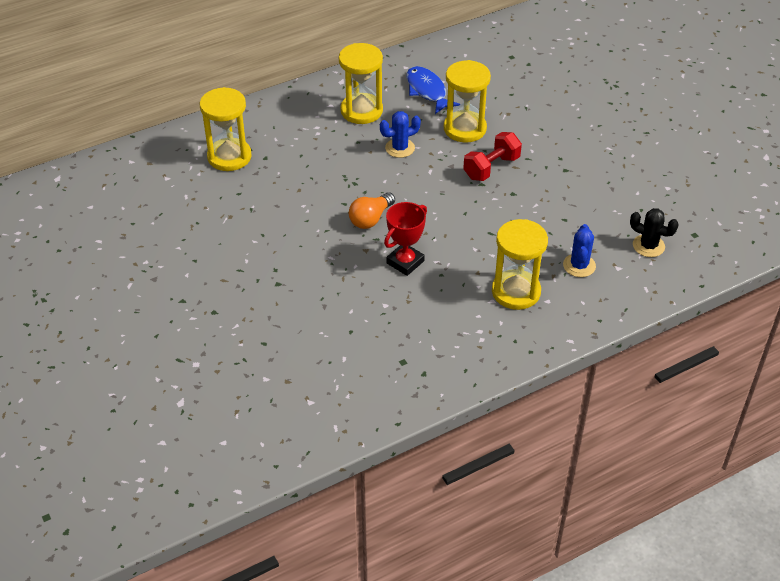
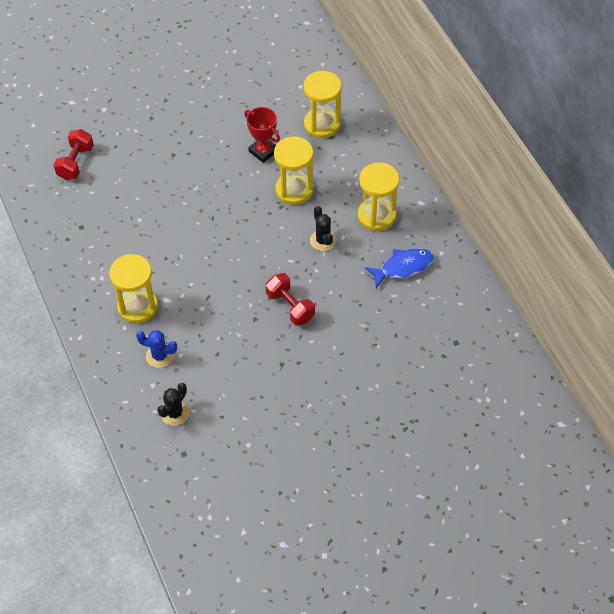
camera: 95 degrees right, 10 degrees up
orange light bulb [349,192,395,229] -> none
blue cactus [380,111,421,158] -> black cactus [310,206,336,251]
red trophy [384,202,427,276] -> red trophy moved to [245,107,280,163]
yellow hourglass [444,60,491,142] -> yellow hourglass moved to [274,137,313,205]
none -> red dumbbell [53,129,94,180]

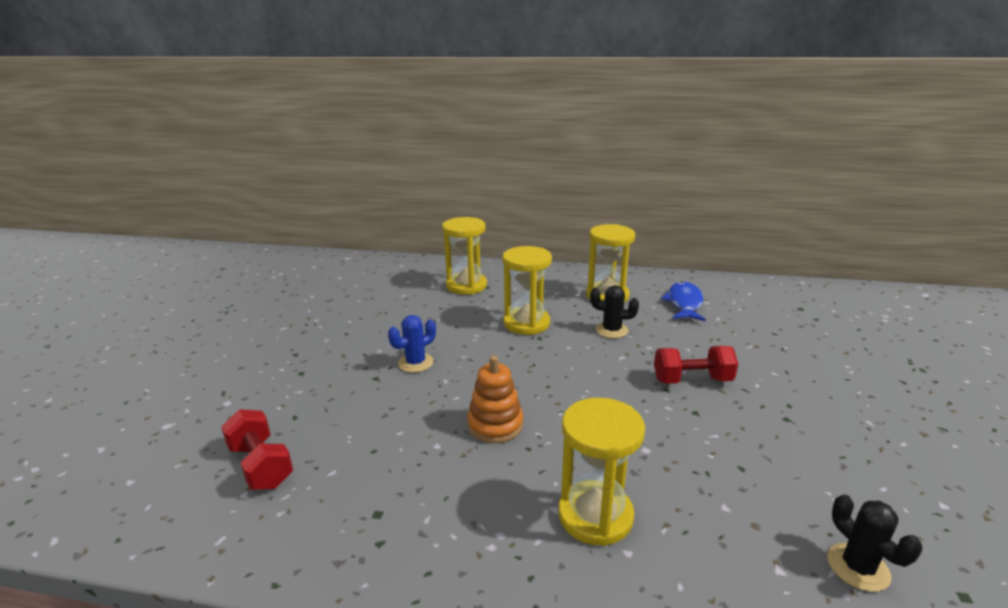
camera: 55 degrees left, 30 degrees down
blue cactus [136,330,177,368] -> blue cactus moved to [388,315,436,373]
red trophy [245,107,280,163] -> none
none -> orange stacking toy [467,356,523,443]

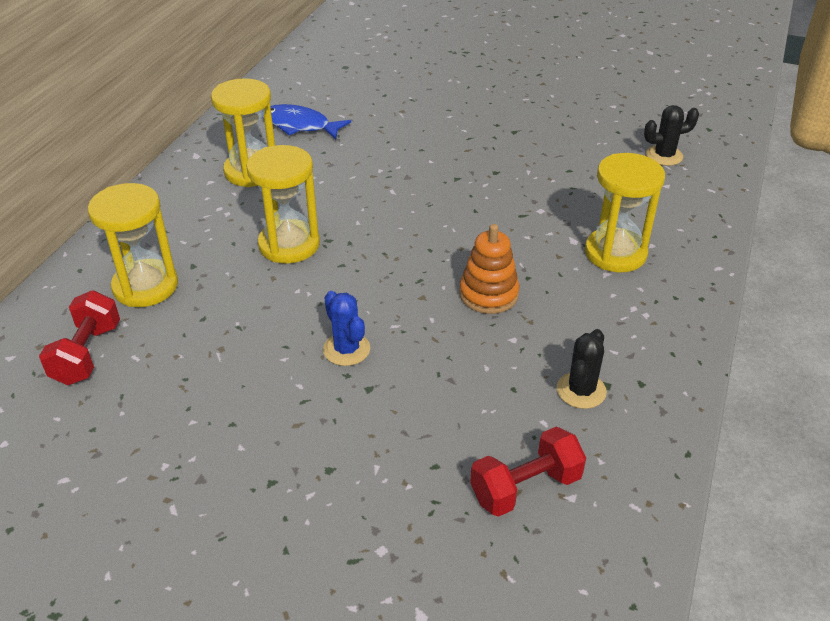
camera: 80 degrees left, 15 degrees up
black cactus [590,285,639,338] -> black cactus moved to [557,329,607,409]
red dumbbell [654,346,738,384] -> red dumbbell moved to [39,290,120,385]

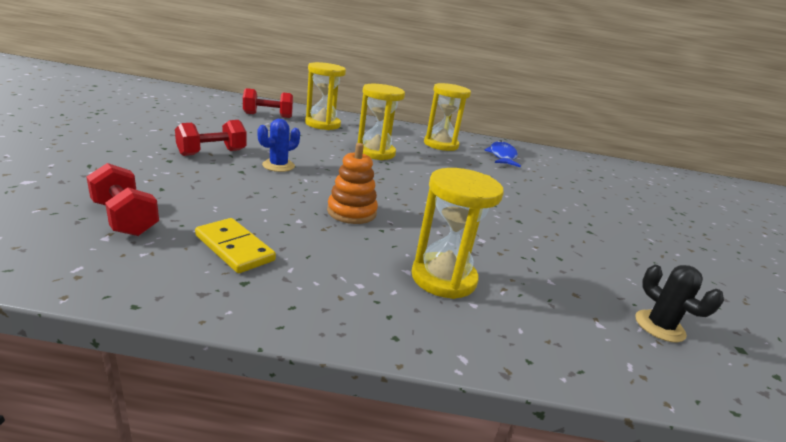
camera: 70 degrees right, 15 degrees down
black cactus [557,329,607,409] -> yellow domino [195,218,276,273]
none -> red dumbbell [175,120,246,156]

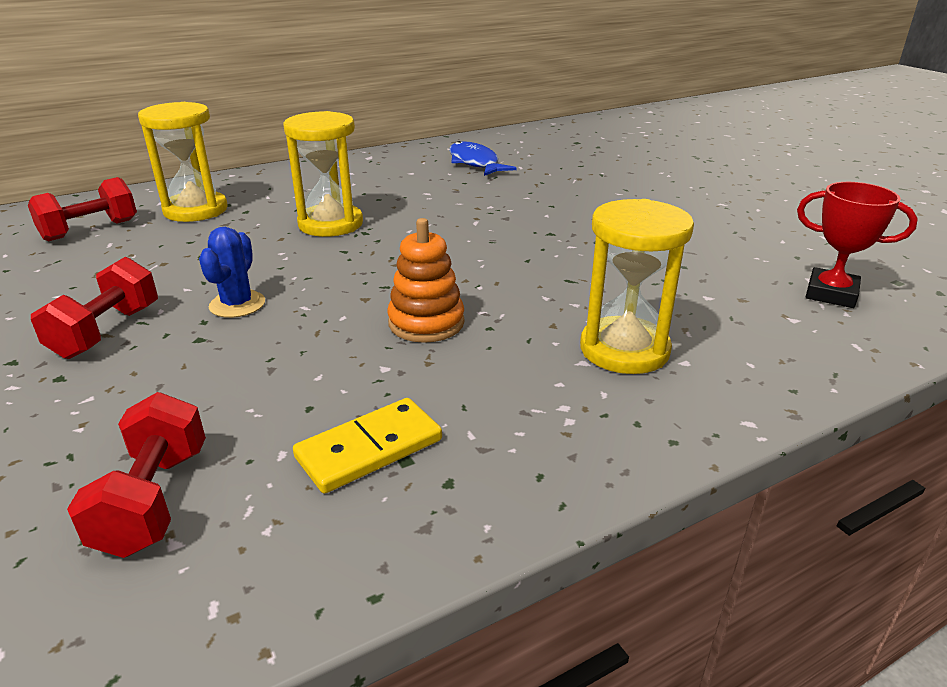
camera: 30 degrees left, 5 degrees up
red dumbbell [86,163,159,236] -> red dumbbell turned 75 degrees clockwise [67,392,206,558]
yellow domino [195,218,276,273] -> yellow domino turned 45 degrees counterclockwise [293,398,442,494]
yellow hourglass [424,83,471,151] -> none
black cactus [635,265,724,342] -> red trophy [797,182,918,308]

